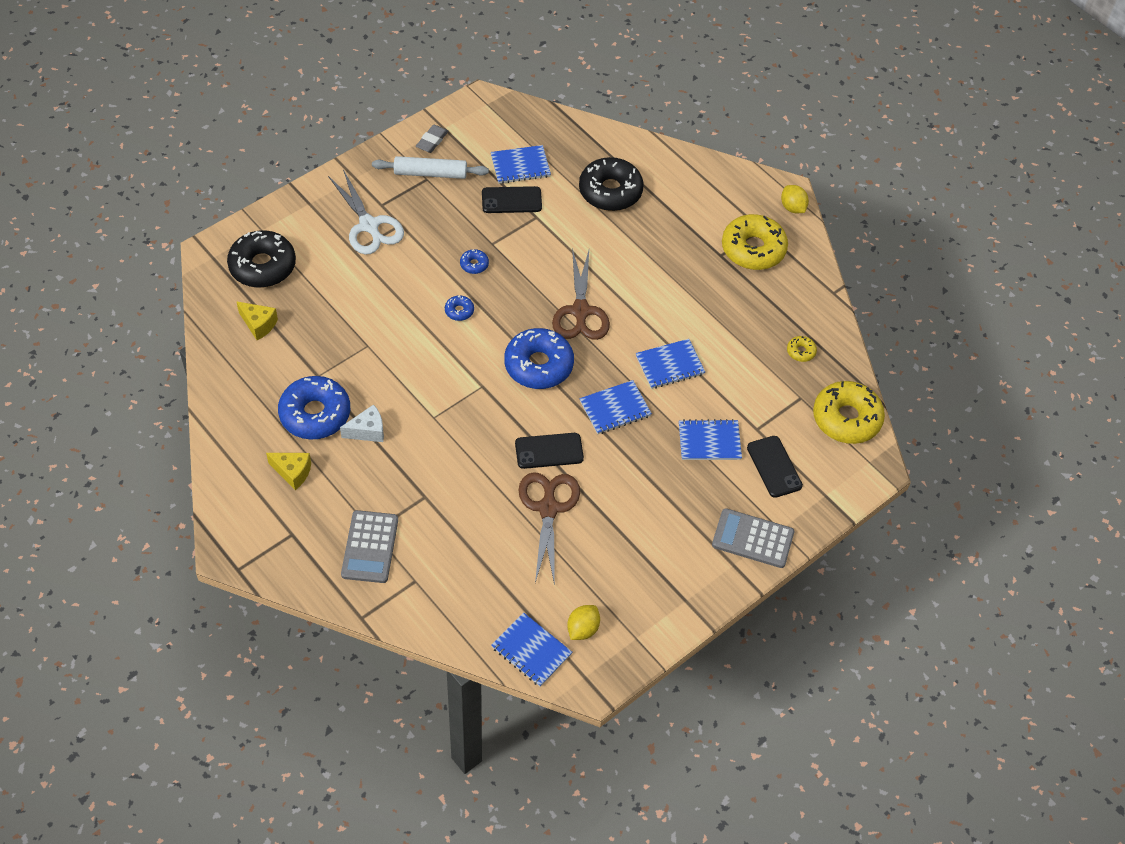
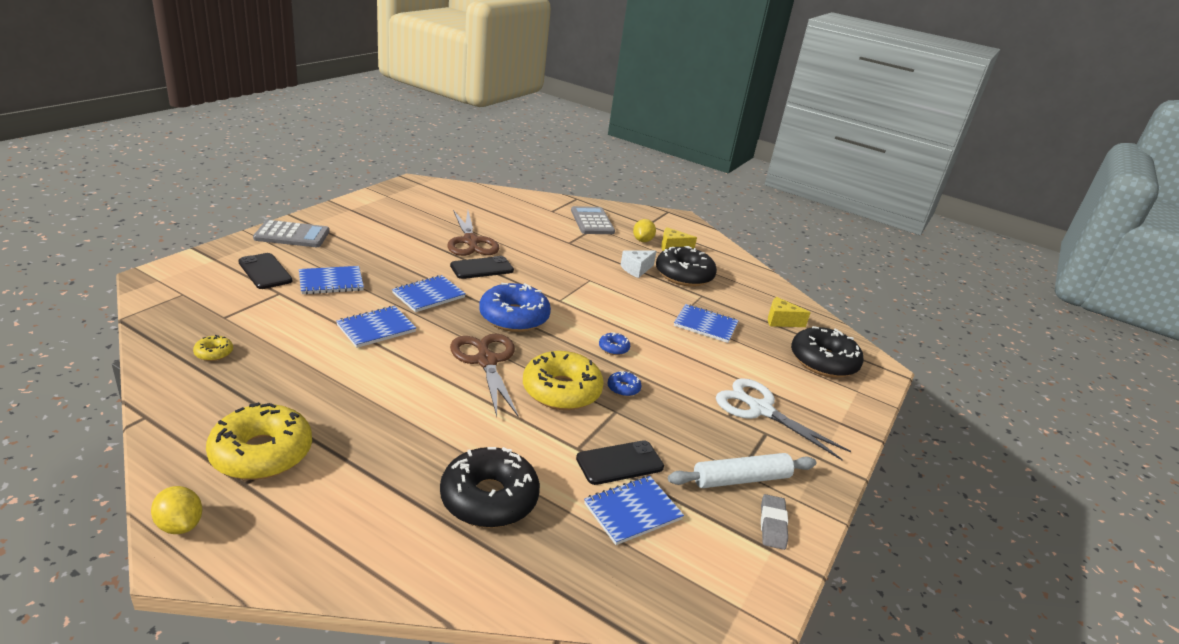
camera: 160 degrees right, 25 degrees down
blue donut [278,376,350,439] -> black donut [656,246,717,287]
blue notebook [491,612,572,687] -> blue notebook moved to [674,304,739,343]
yellow lemon [567,605,600,640] -> yellow lemon moved to [633,219,656,242]
yellow donut [813,381,885,444] -> yellow donut moved to [523,351,604,410]

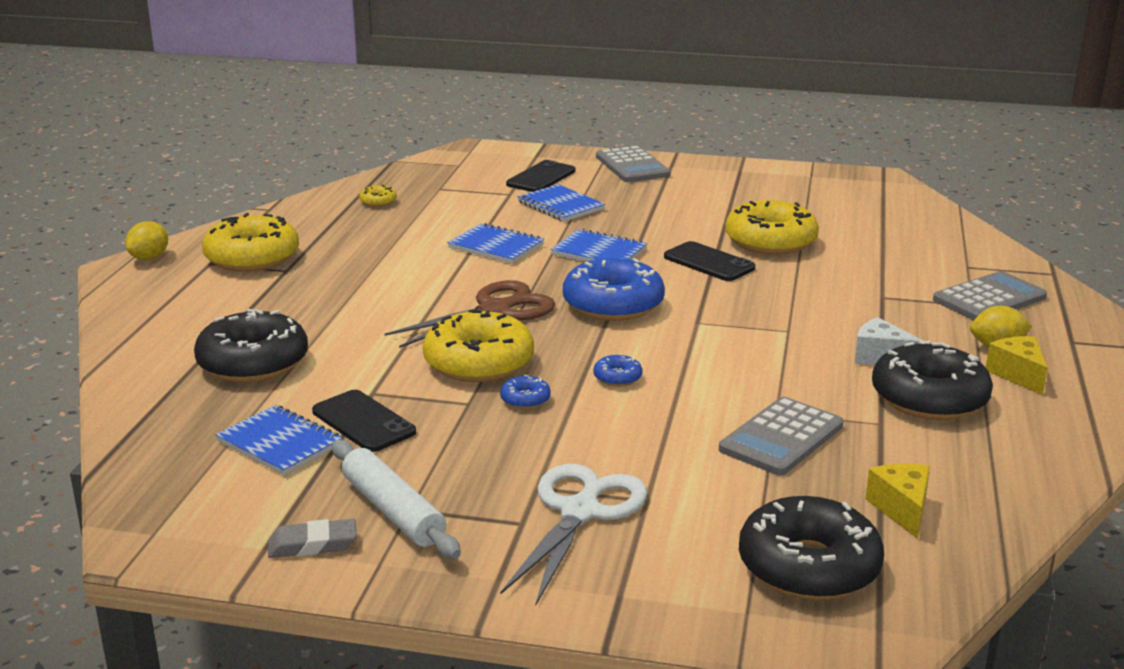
camera: 75 degrees right, 5 degrees down
brown scissors [447,210,500,256] -> yellow donut [725,200,819,255]
blue notebook [674,304,739,343] -> grey calculator [719,397,843,475]

